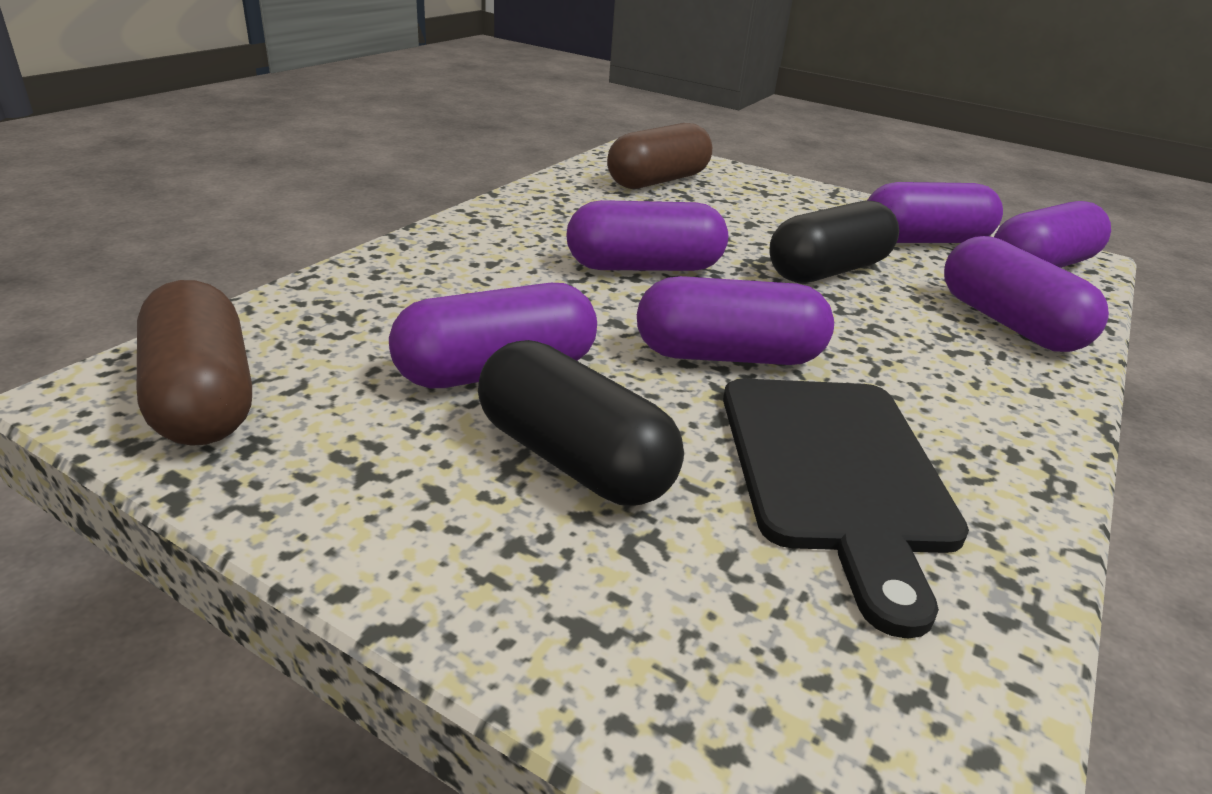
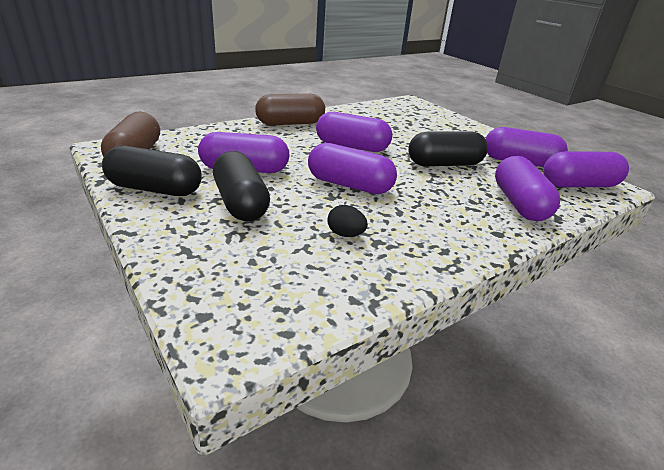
camera: 25 degrees right, 0 degrees up
brown capsule [607,123,712,189] -> brown capsule moved to [255,94,325,125]
black cutting board [723,379,969,638] -> black egg [327,205,368,237]
none -> black capsule [102,146,202,196]

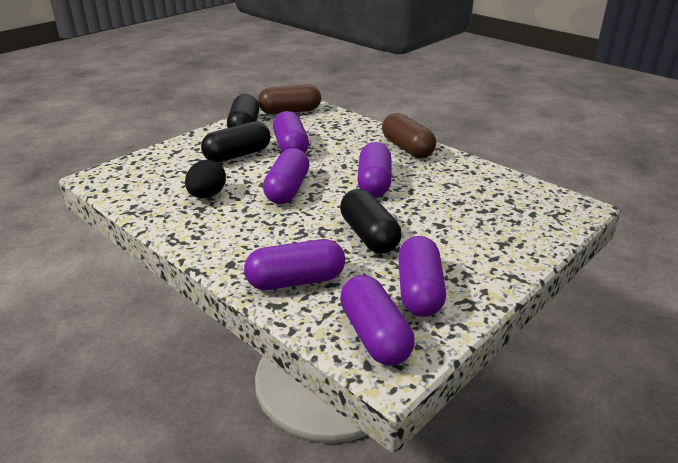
camera: 80 degrees right, 0 degrees up
black egg [327,205,368,237] -> black egg [185,160,226,198], size x1.57

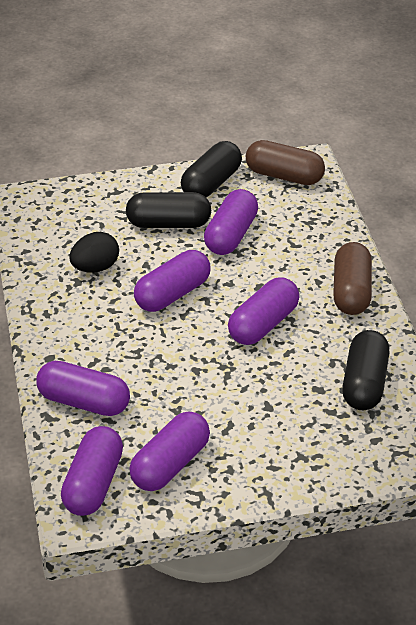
camera: 35 degrees right, 10 degrees up
black capsule [340,189,401,254] -> black capsule moved to [342,330,390,410]

